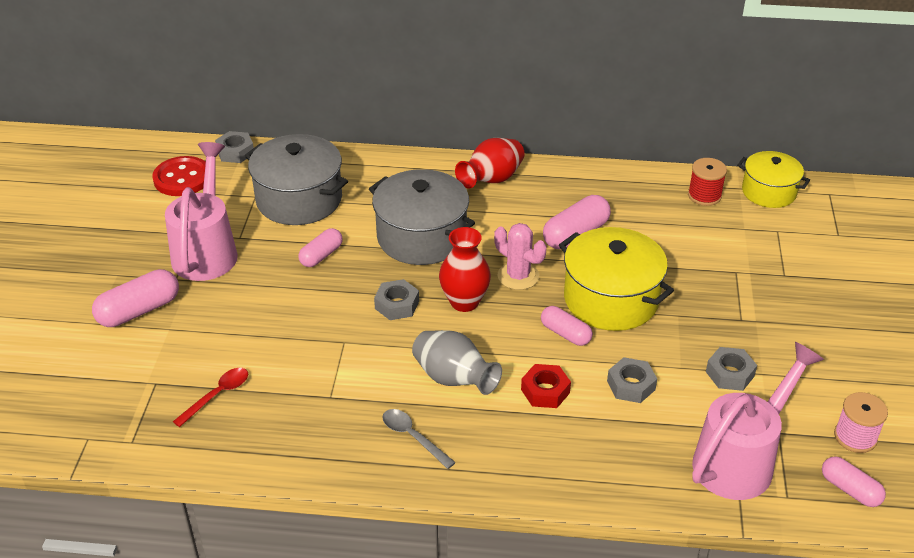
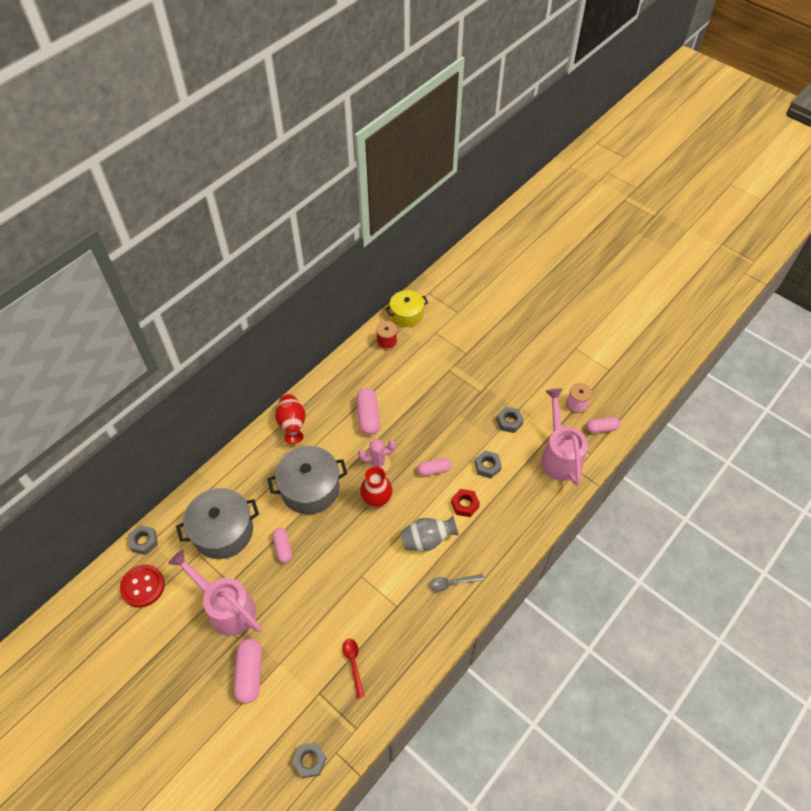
camera: 55 degrees left, 15 degrees up
grey nut [374,279,419,320] -> grey nut moved to [292,742,327,778]
yellow pot [559,227,674,331] -> none

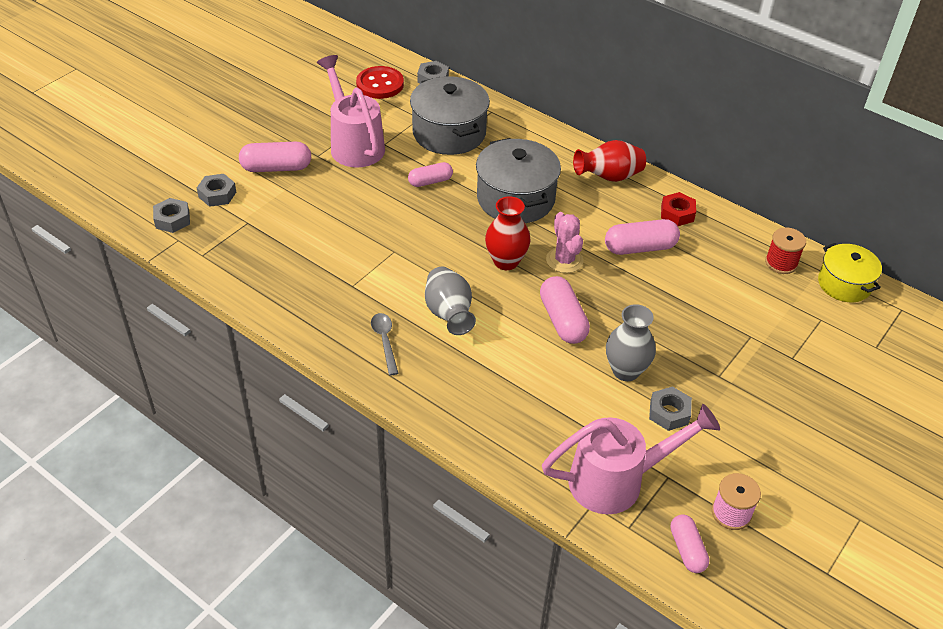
camera: 85 degrees right, 10 degrees down
pink watering can [168,550,261,636] -> pink watering can turned 60 degrees counterclockwise [317,55,385,168]
red spoon [343,639,365,698] -> none
pink capsule [417,458,452,476] -> pink capsule [540,276,590,344], size x1.55
red nut [451,489,480,517] -> red nut moved to [661,192,696,226]
grey nut [474,450,502,478] -> grey nut moved to [197,174,236,207]
none -> grey vase [606,304,656,381]

